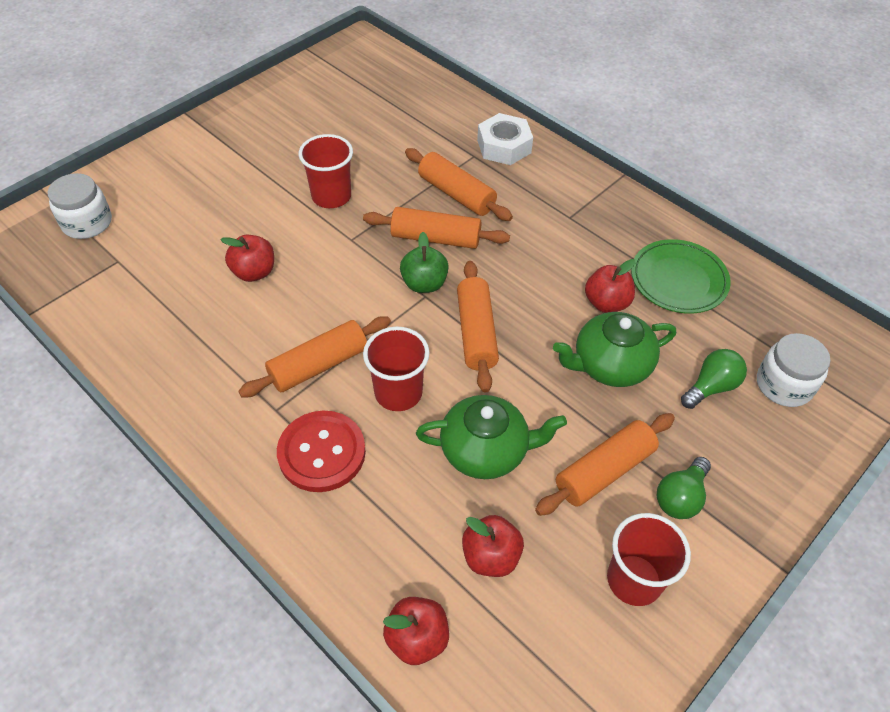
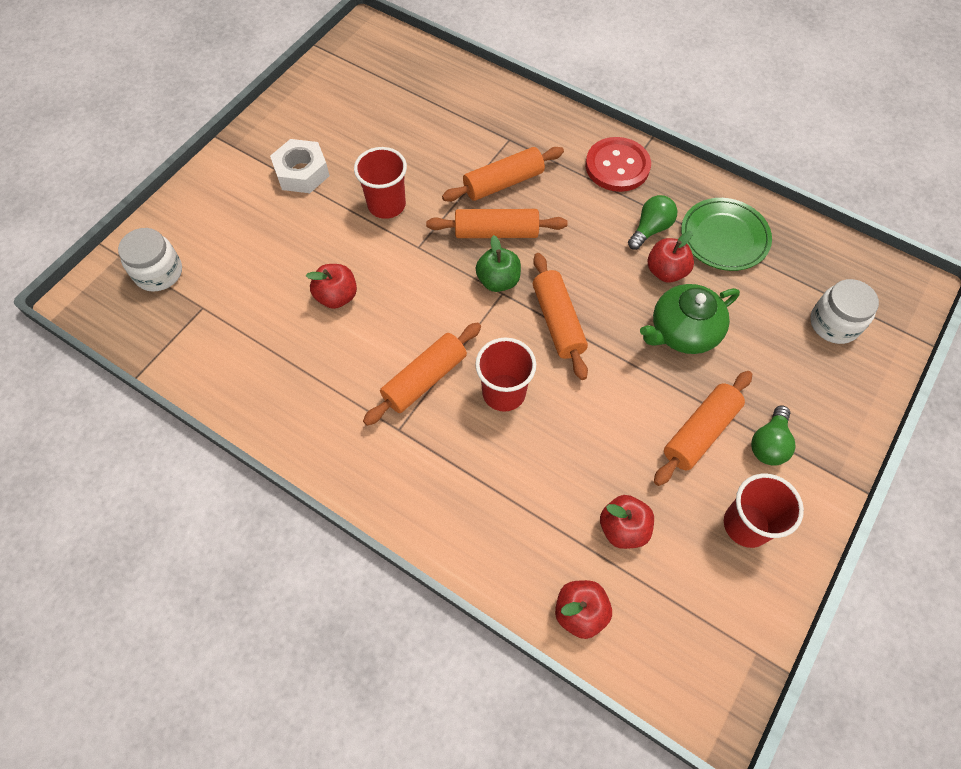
camera: 10 degrees left, 10 degrees up
red button [277,411,366,492] -> red button moved to [586,137,651,192]
orange rolling pin [405,148,513,221] -> orange rolling pin turned 60 degrees counterclockwise [442,147,564,202]
green teapot [416,395,567,479] -> none
white nut [477,113,533,165] -> white nut moved to [270,139,330,193]
green light bulb [681,349,747,409] -> green light bulb moved to [628,195,677,250]

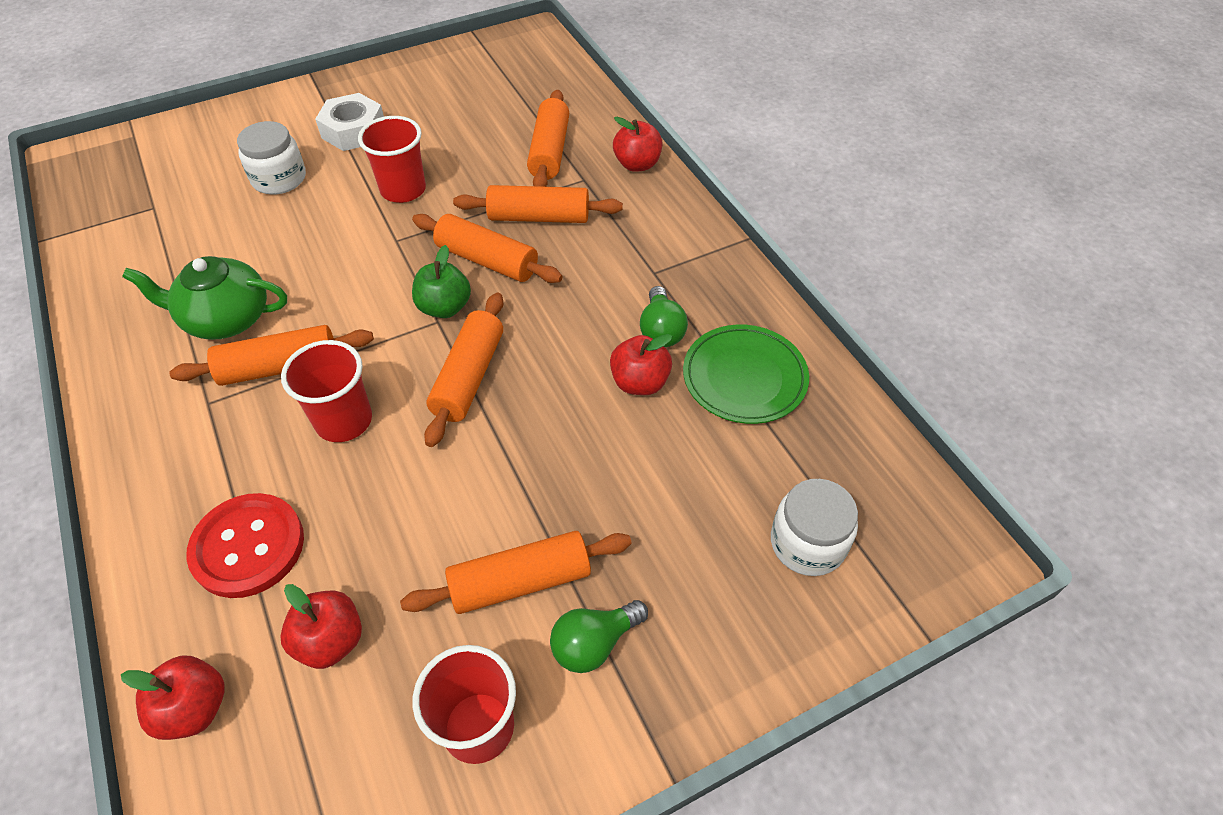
camera: 30 degrees right, 10 degrees down
white jar [118,228,182,292] -> white jar moved to [237,121,306,195]
red apple [306,264,357,309] -> red apple moved to [613,117,662,172]
red button [586,137,651,192] -> red button moved to [186,493,304,598]
green light bulb [628,195,677,250] -> green light bulb turned 105 degrees clockwise [640,286,688,347]
green teapot [640,284,740,354] -> green teapot moved to [122,256,287,340]
none -> orange rolling pin [527,90,569,187]

